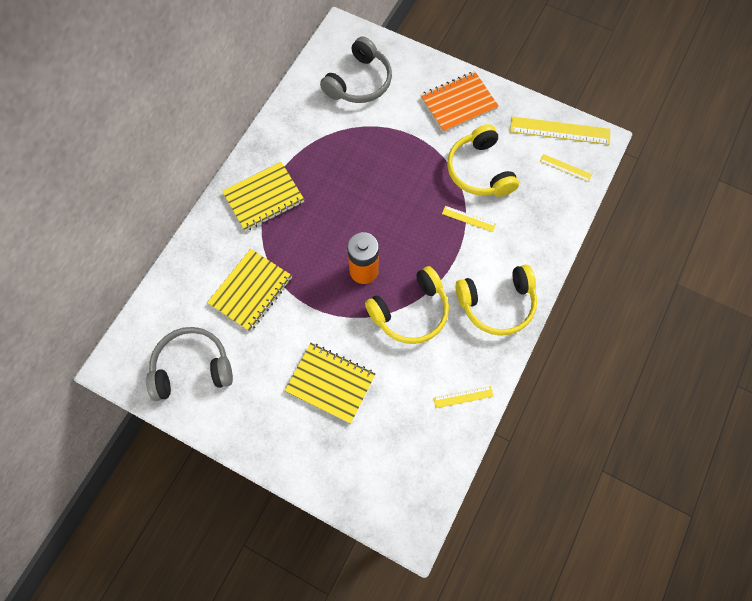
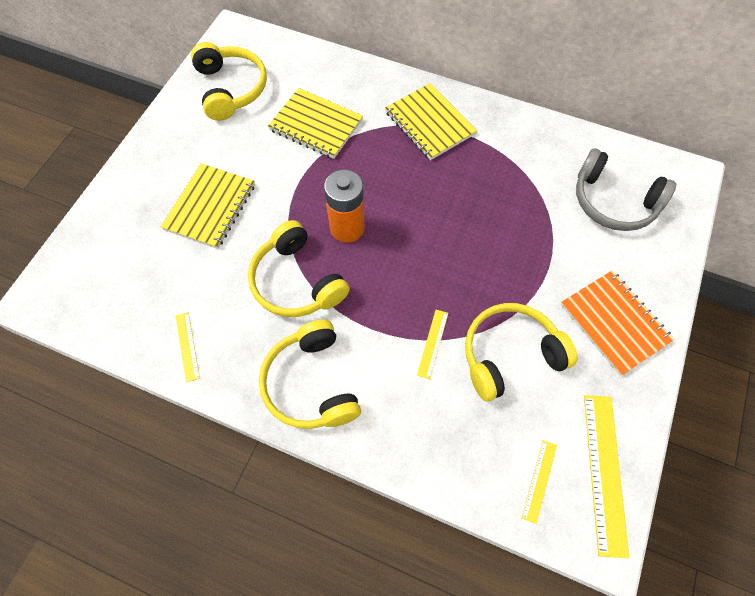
camera: 85 degrees right, 5 degrees down
grey headphones [146,327,233,401] -> yellow headphones [191,42,267,121]

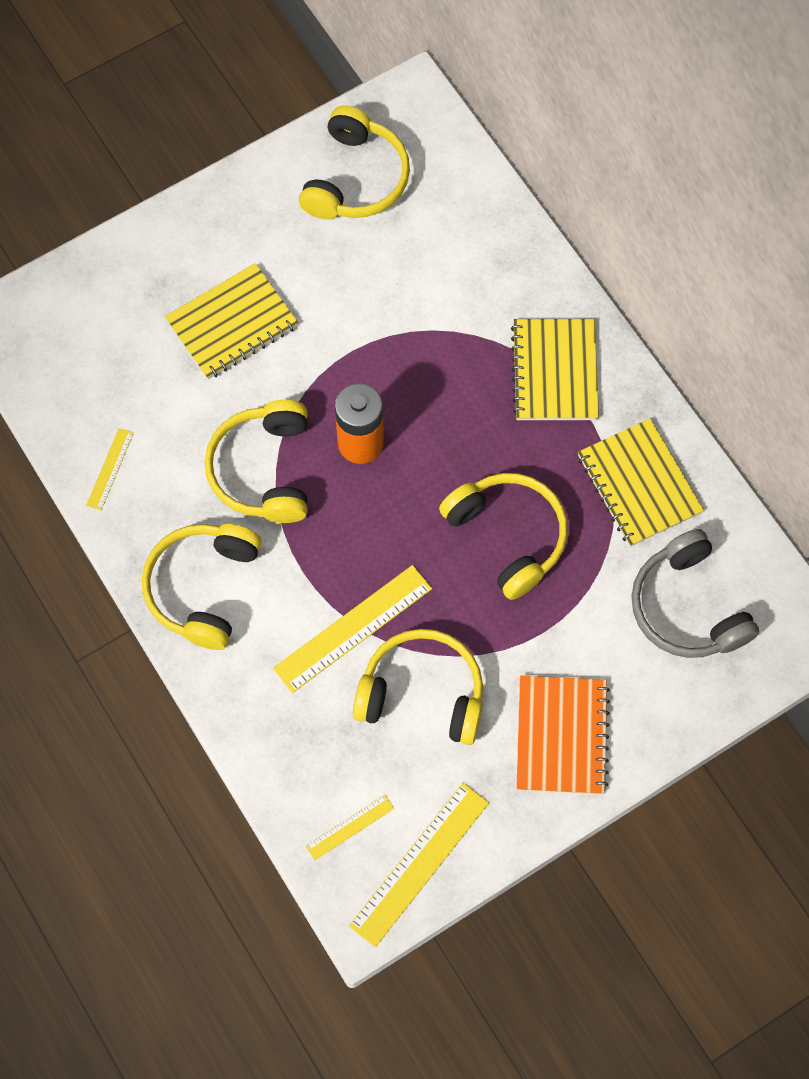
camera: 35 degrees right, 5 degrees up
yellow notebook [268,88,363,159] -> yellow notebook moved to [578,418,704,547]
yellow ruler [417,310,448,379] -> yellow ruler [273,565,432,693], size x1.93
none -> yellow headphones [439,473,568,600]

